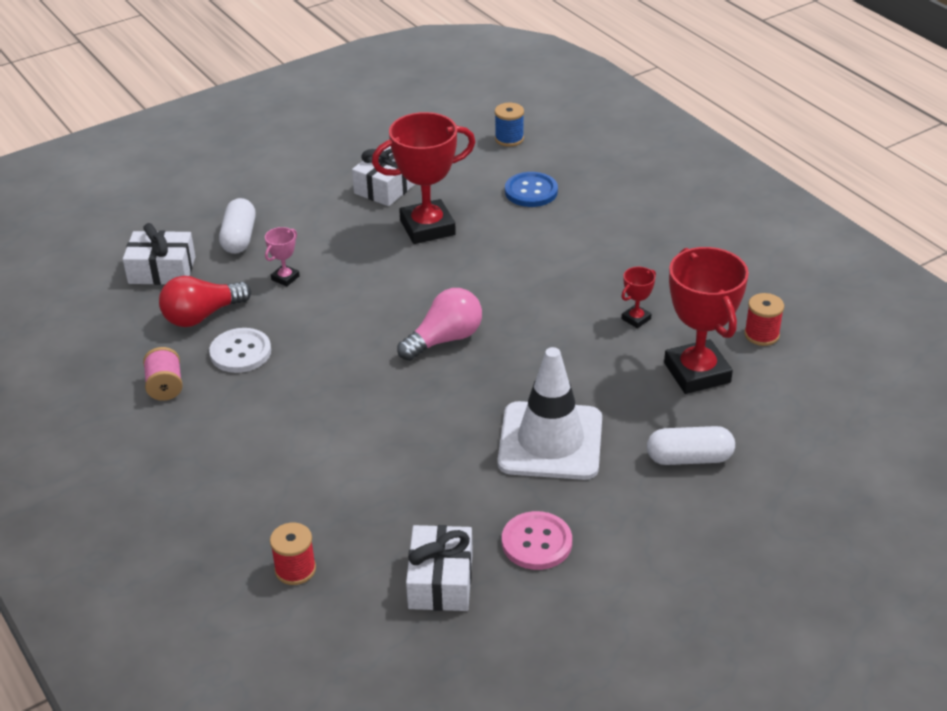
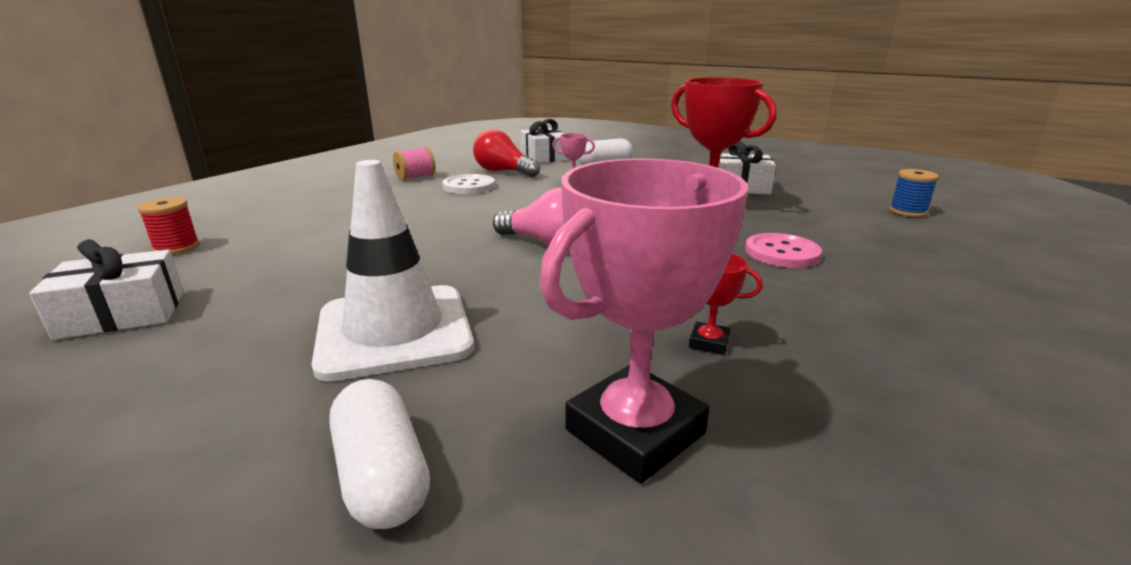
camera: 65 degrees right, 15 degrees down
pink button [502,511,572,570] -> pink button moved to [745,233,822,268]
blue button [505,172,558,207] -> none
red trophy [664,247,749,394] -> pink trophy [540,158,748,483]
red spool [744,293,784,346] -> none

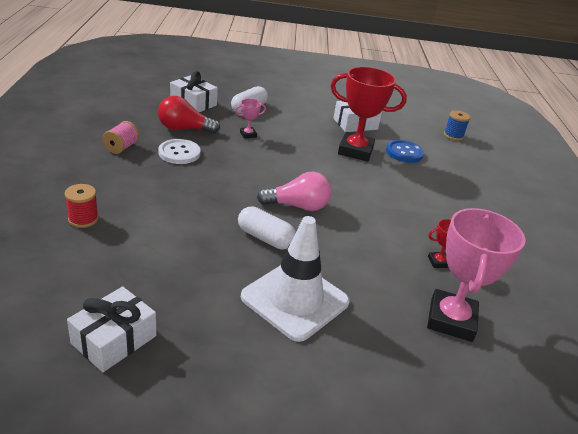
camera: 35 degrees left, 10 degrees up
red spool [138,197,200,255] -> red spool moved to [65,184,99,228]
white capsule [329,379,430,529] -> white capsule moved to [238,207,296,249]
pink button [745,233,822,268] -> none
none -> blue button [386,140,424,163]

